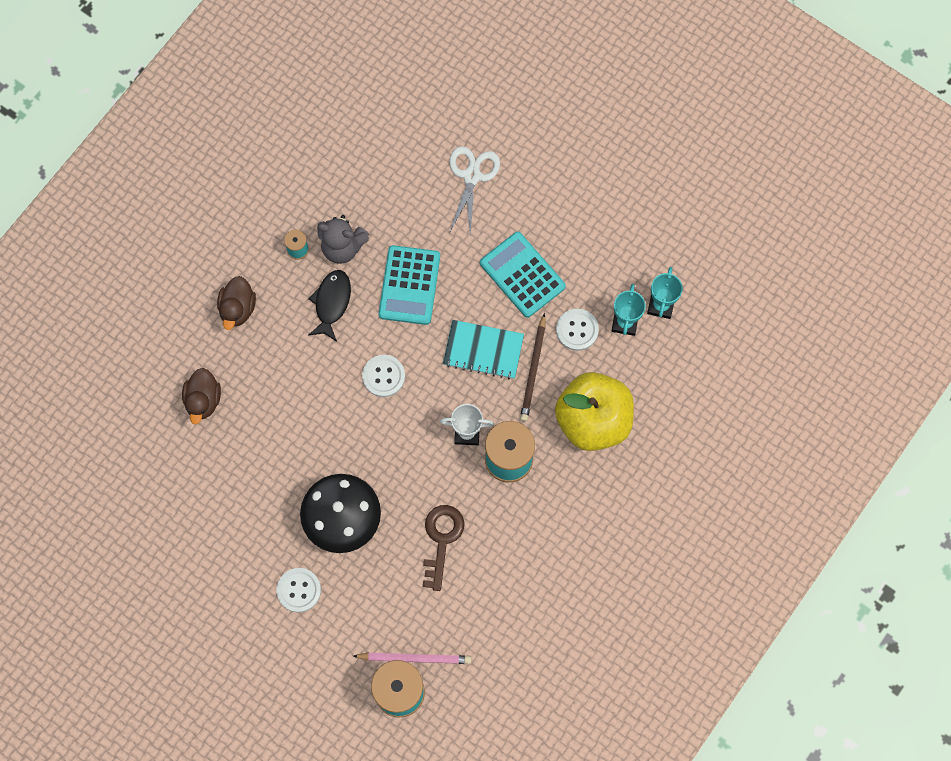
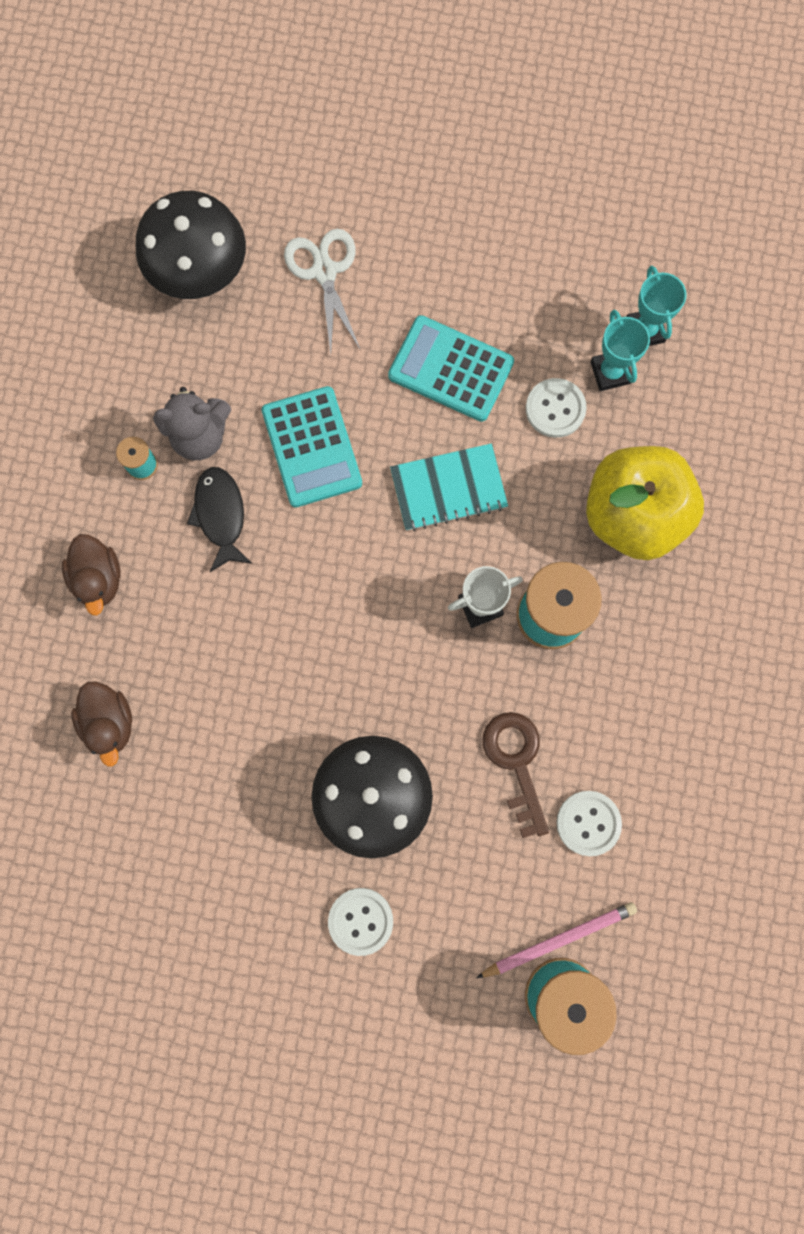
camera: 25 degrees left, 5 degrees up
white button [362,355,405,397] -> white button moved to [556,791,622,856]
brown pencil [520,313,546,422] -> none
none -> black mushroom [136,191,246,299]

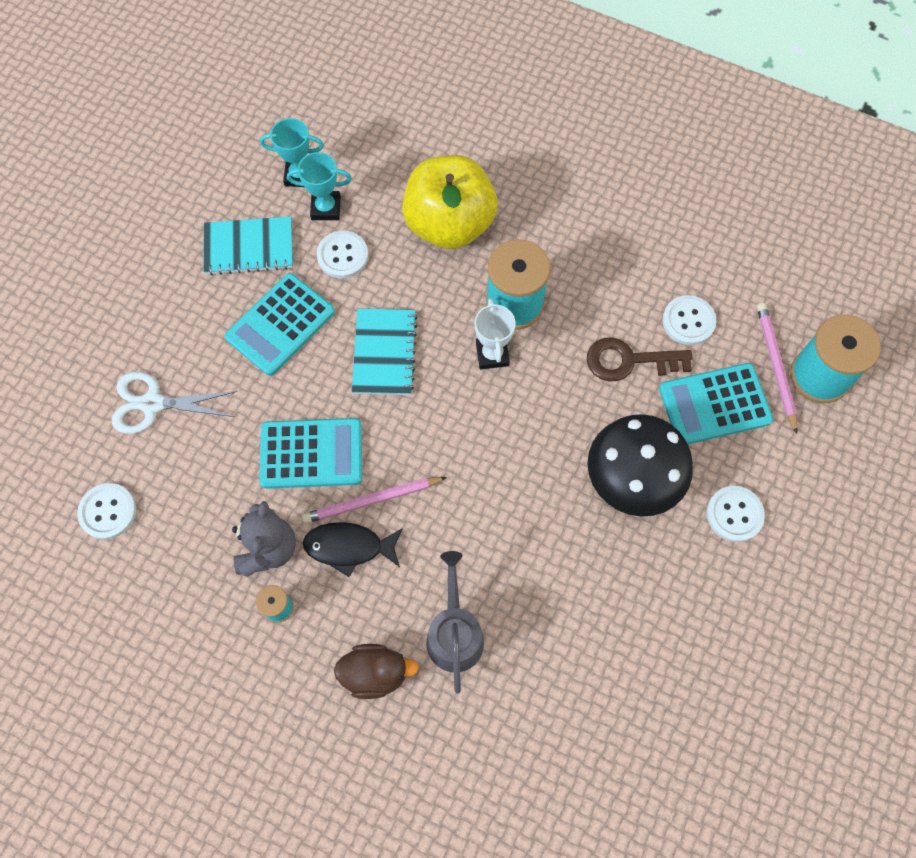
camera: 75 degrees left, 10 degrees down
brown duck [71,681,132,766] -> none
black mushroom [136,191,246,299] -> white button [77,483,136,539]
none -> turquoise notebook [203,216,293,275]
none -> pink pencil [302,477,447,524]
none -> grey watering can [426,551,484,693]
none -> turquoise calculator [659,363,773,444]

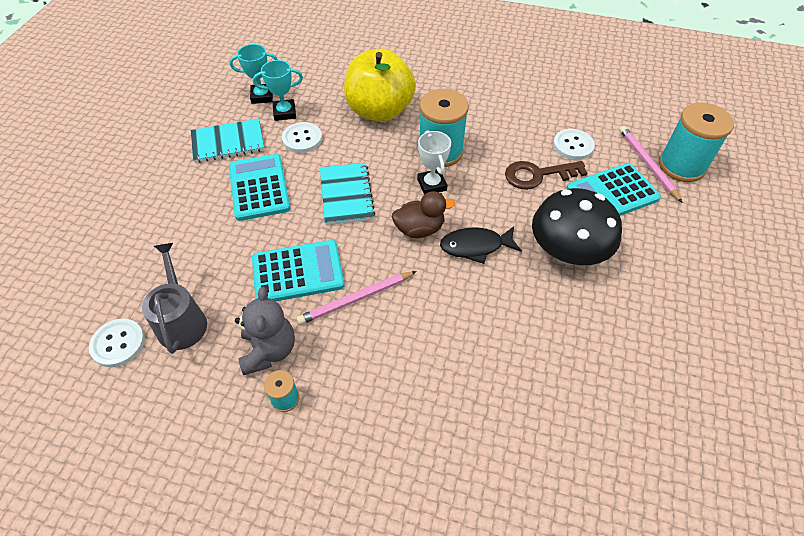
camera: 10 degrees left, 15 degrees down
white scissors [112,372,238,434] -> none
turquoise calculator [225,273,335,376] -> turquoise calculator turned 135 degrees clockwise [229,154,290,221]
black fish [303,522,403,577] -> black fish moved to [440,226,522,264]
brown duck [334,644,419,699] -> brown duck moved to [392,191,455,238]
grey watering can [426,551,484,693] -> grey watering can moved to [142,243,207,354]
white button [706,486,765,542] -> none

